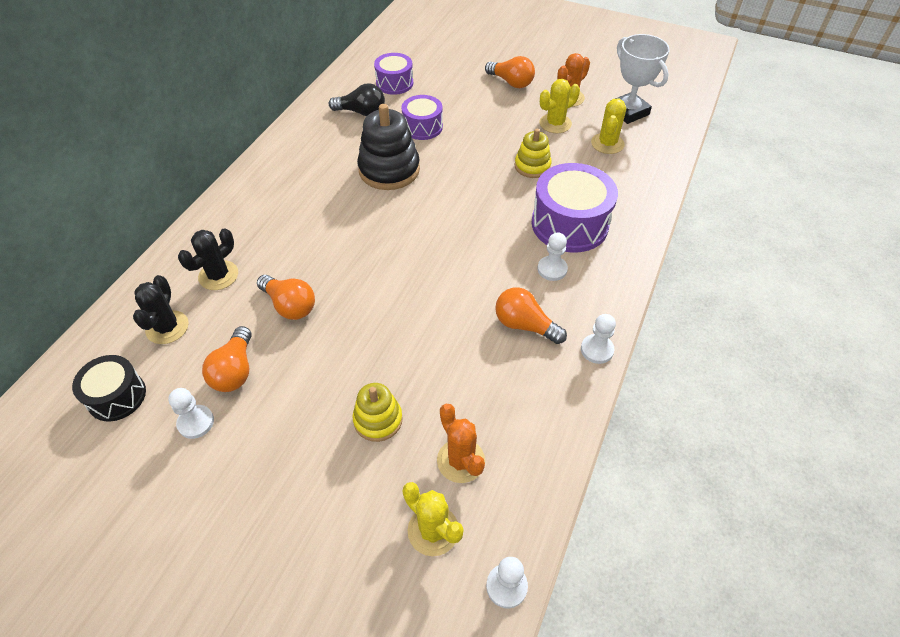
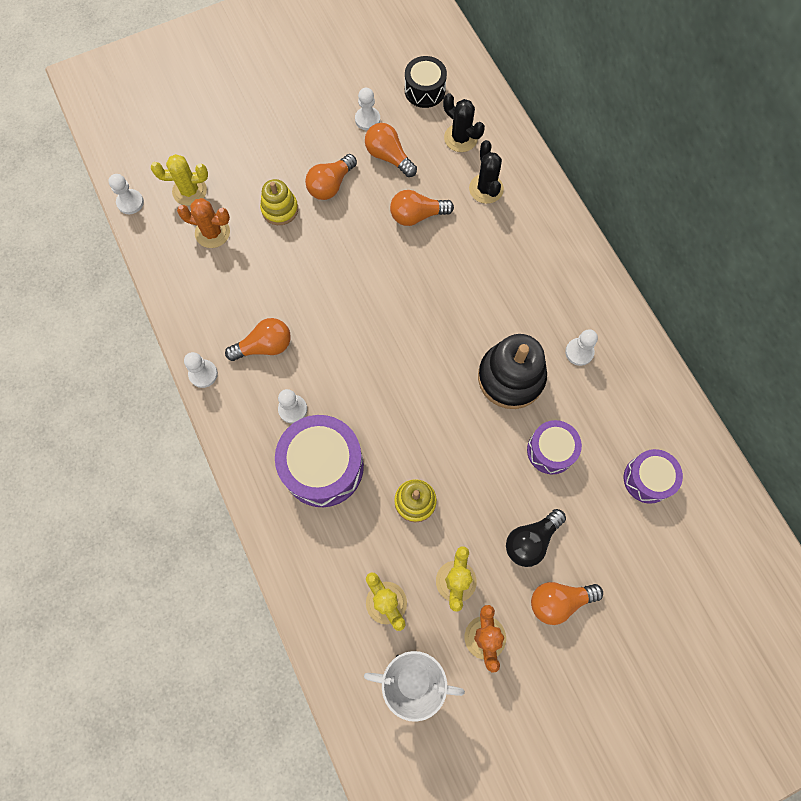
camera: 130 degrees right, 20 degrees up
black light bulb [329,83,385,116] -> black light bulb moved to [506,509,566,567]
none -> orange light bulb [305,154,357,200]
none -> white pawn [565,329,598,366]

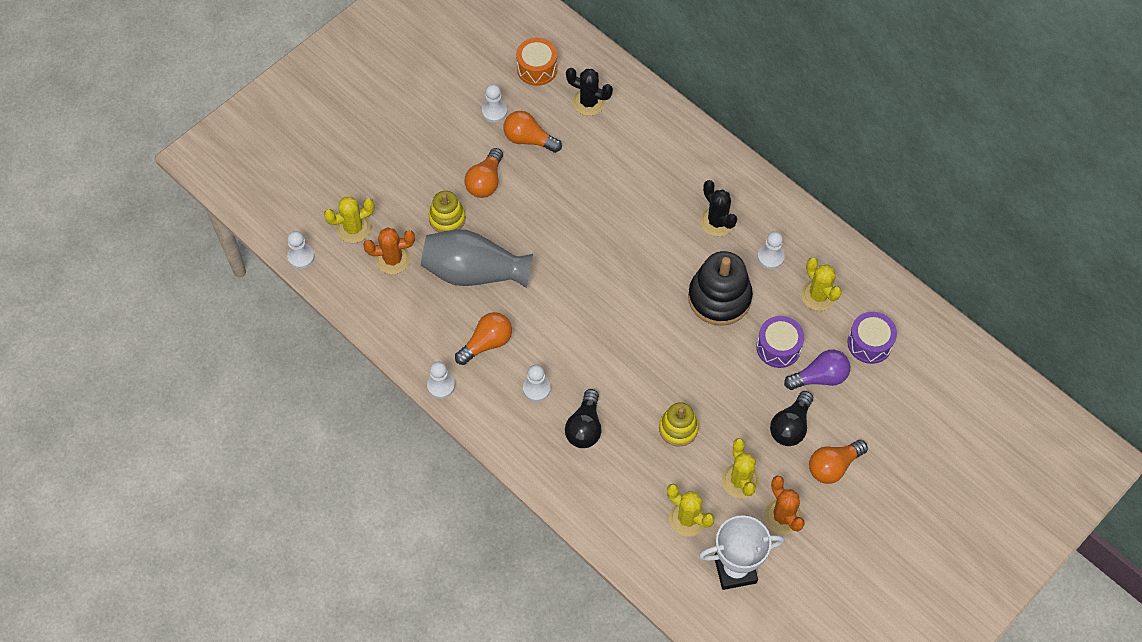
camera: 20 degrees left, 10 degrees down
purple drum [275,415,364,507] -> black light bulb [565,389,602,448]
orange light bulb [390,190,454,226] -> none
black drum [405,56,447,108] -> orange drum [516,38,557,86]
black cactus [469,140,504,204] -> black cactus moved to [700,180,737,237]
none -> grey vase [421,229,533,288]
none -> purple light bulb [784,350,850,390]
none -> yellow cactus [801,257,842,311]

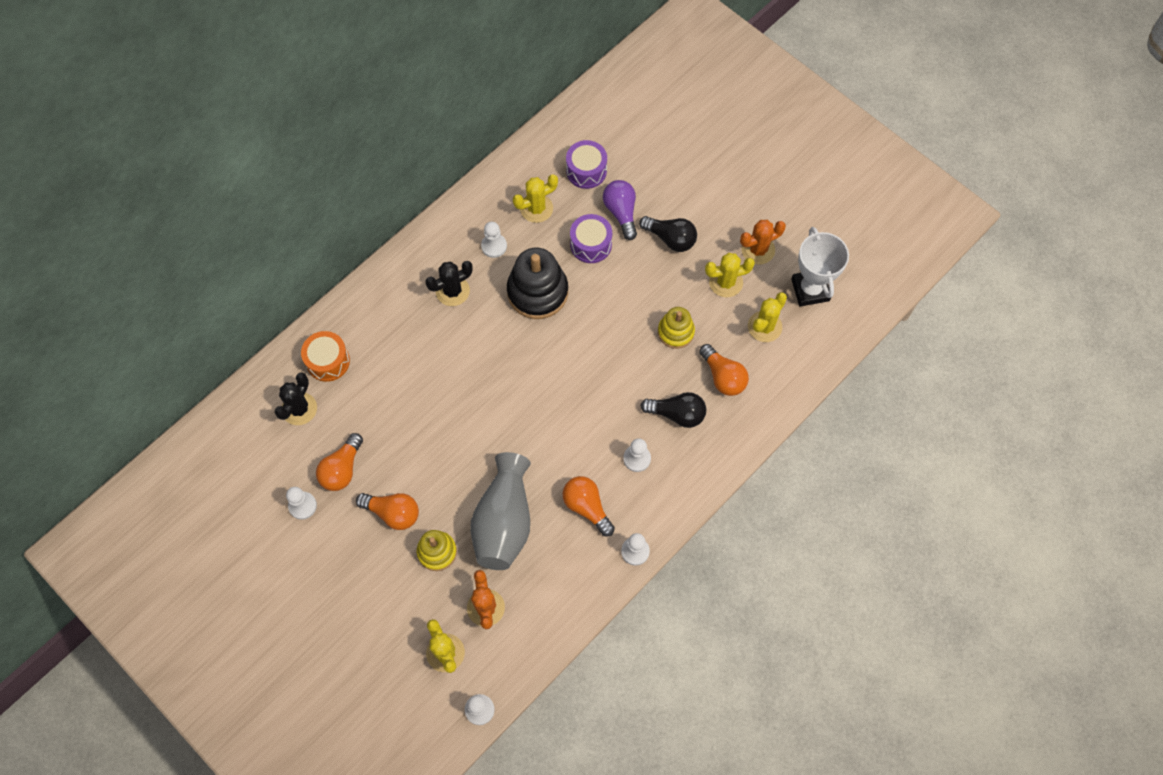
camera: 90 degrees left, 5 degrees up
orange drum [516,38,557,86] -> orange drum moved to [301,331,350,382]
orange light bulb [809,440,868,484] -> orange light bulb moved to [699,344,749,396]

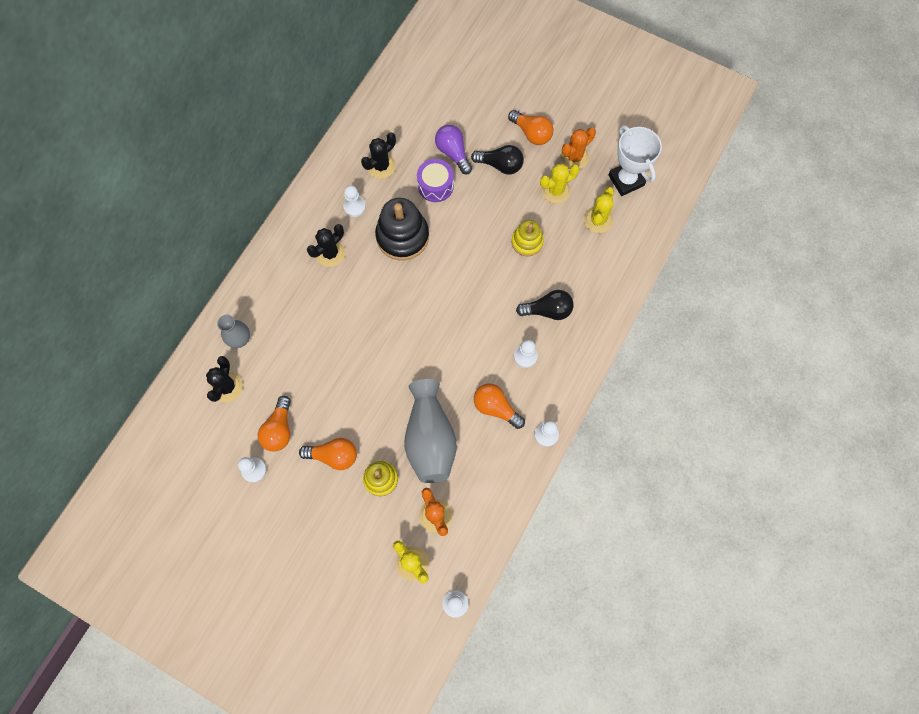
camera: 15 degrees left, 5 degrees up
orange drum [301,331,350,382] -> grey vase [217,315,250,348]
yellow cactus [513,174,558,223] -> black cactus [361,132,396,179]
purple drum [566,140,607,189] -> none
orange light bulb [699,344,749,396] -> orange light bulb moved to [508,110,553,145]

